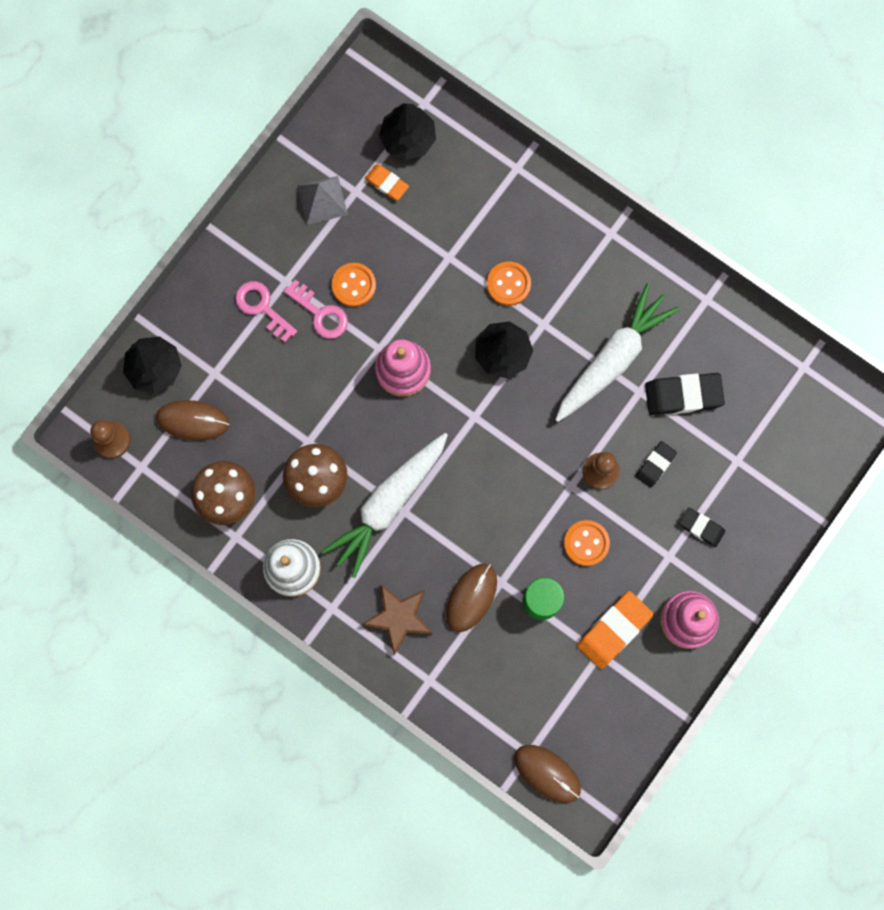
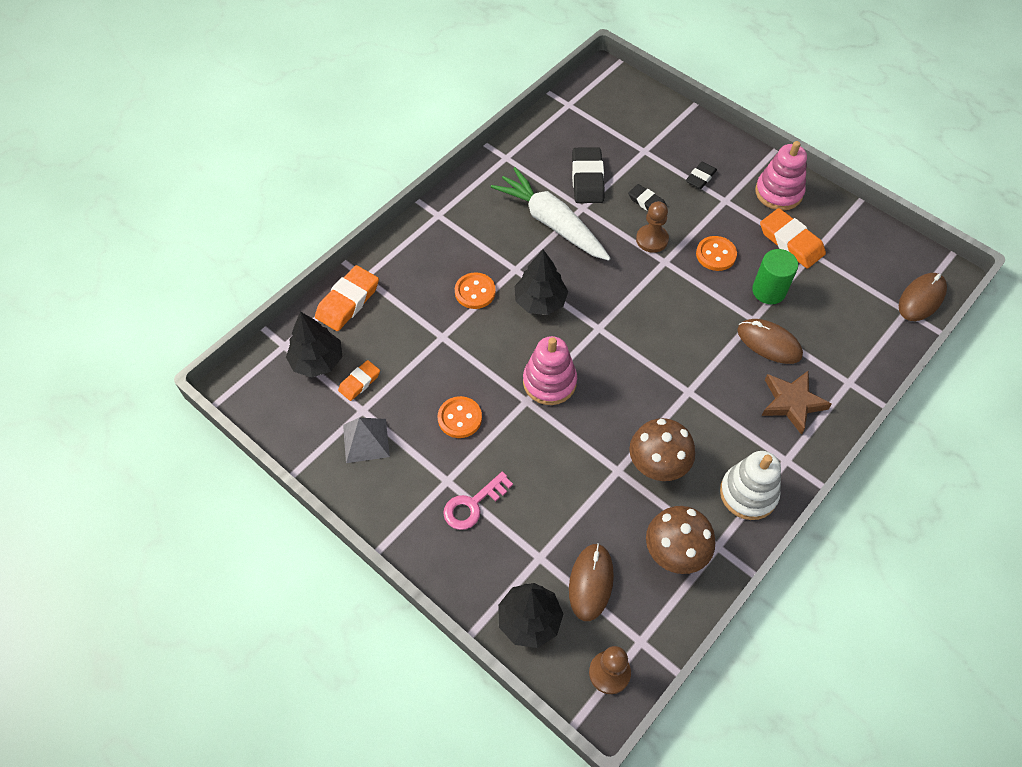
camera: 85 degrees left, 20 degrees down
pink key [284,280,348,339] -> none
white carrot [321,433,448,578] -> none
none -> orange eraser [315,265,379,331]

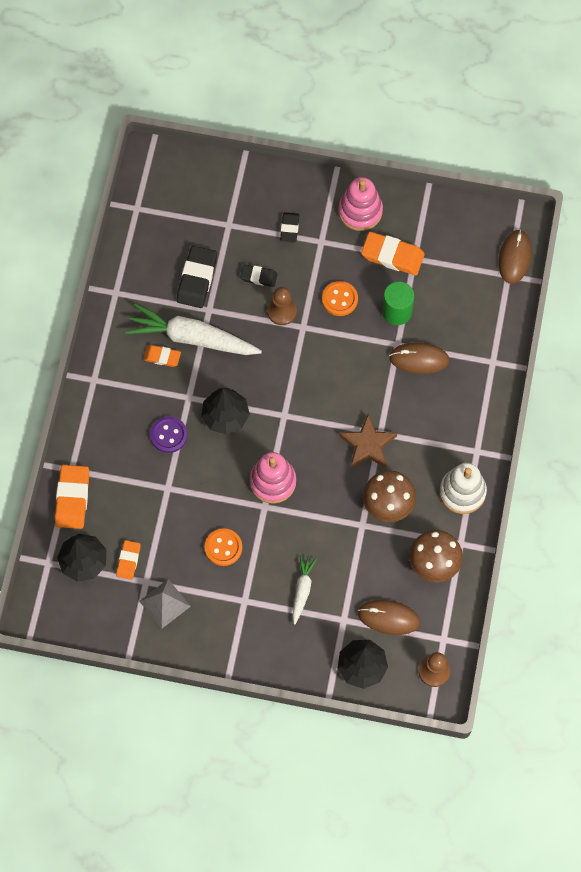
camera: 30 degrees left, 10 degrees up
pink key [443,471,513,530] -> none
orange button [455,272,496,309] -> purple button [150,416,188,453]
brown mouse [569,543,614,621] -> brown mouse turned 60 degrees counterclockwise [358,600,420,635]
black eraser [572,147,605,203] -> black eraser turned 45 degrees clockwise [177,246,217,308]
brown star [762,371,832,435] -> brown star moved to [339,414,397,469]
none -> orange eraser [143,345,181,367]
none -> white carrot [292,555,317,625]

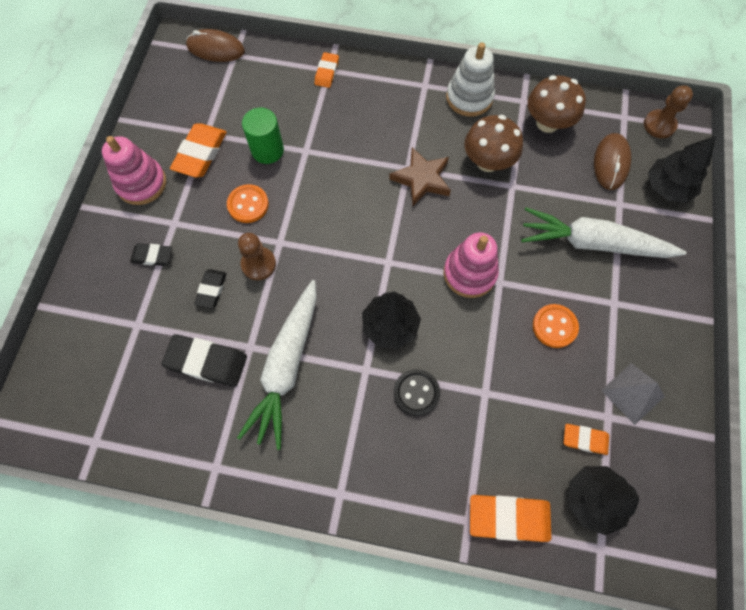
camera: 90 degrees left, 0 degrees up
orange eraser [143,345,181,367] -> orange eraser moved to [315,52,339,88]
purple button [150,416,188,453] -> black button [394,369,440,416]
white carrot [292,555,317,625] -> white carrot [521,207,687,258], size x1.99
brown mouse [389,342,449,374] -> none

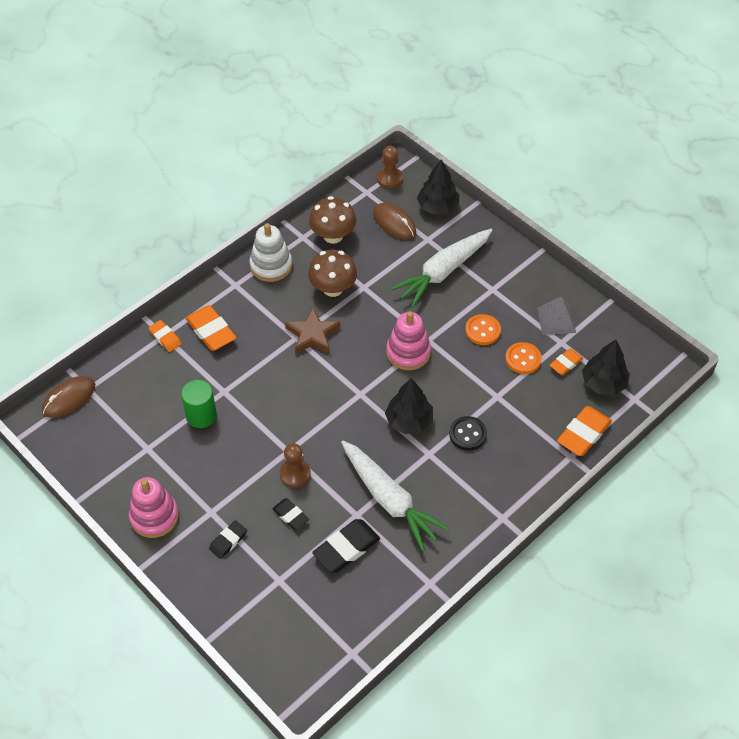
camera: 55 degrees left, 15 degrees down
orange eraser [170,123,227,178] -> orange eraser moved to [185,305,237,351]
orange button [227,184,269,223] -> orange button moved to [505,342,542,374]

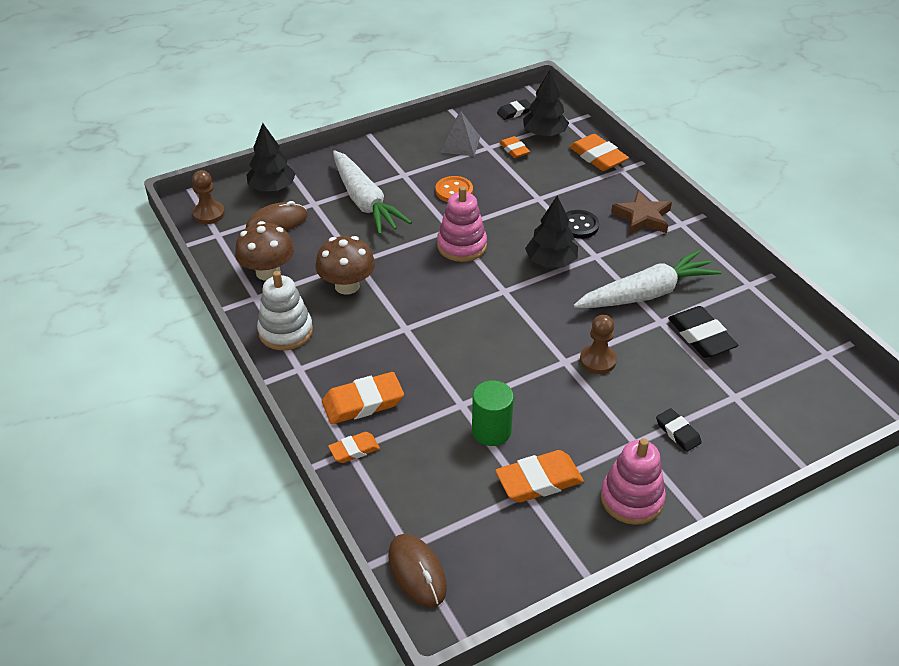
camera: 75 degrees left, 10 degrees down
black eraser [272,498,309,530] -> black eraser moved to [497,99,531,120]
brown star [285,307,340,354] -> brown star moved to [611,190,672,235]
orange button [505,342,542,374] -> none
none -> orange eraser [495,450,584,503]

